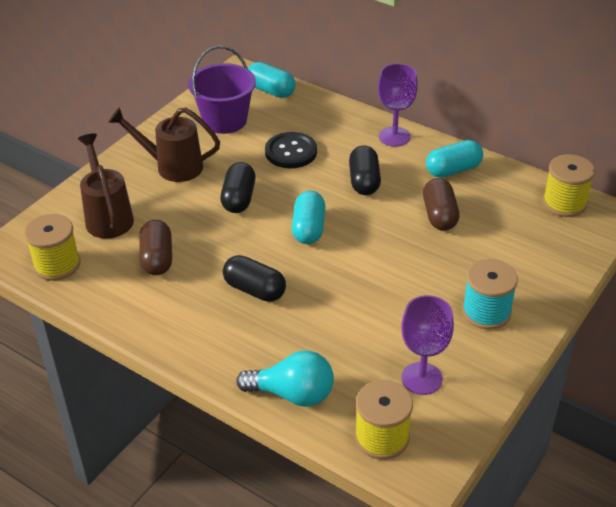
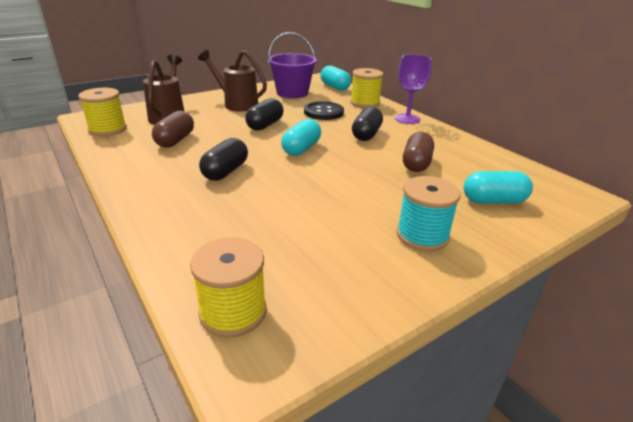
camera: 20 degrees right, 10 degrees down
black capsule [223,255,286,302] -> black capsule turned 60 degrees clockwise [199,138,248,181]
turquoise light bulb [236,351,334,407] -> none
purple goblet [401,295,454,395] -> none
turquoise capsule [426,140,483,178] -> turquoise capsule moved to [464,171,533,204]
yellow spool [543,154,595,217] -> yellow spool moved to [350,68,383,108]

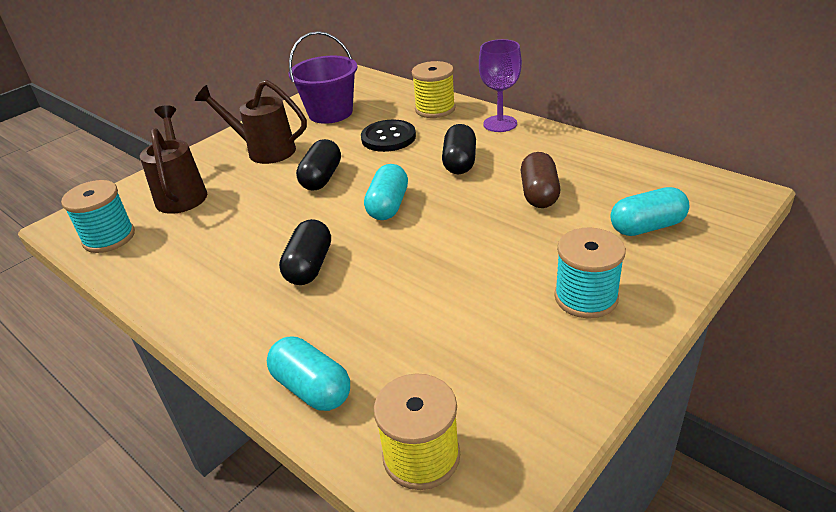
camera: 10 degrees left, 5 degrees up
yellow spool [78,88,127,136] -> turquoise spool [61,180,135,253]
brown capsule [152,111,194,147] -> none
turquoise capsule [321,66,351,90] -> turquoise capsule moved to [267,337,350,411]

